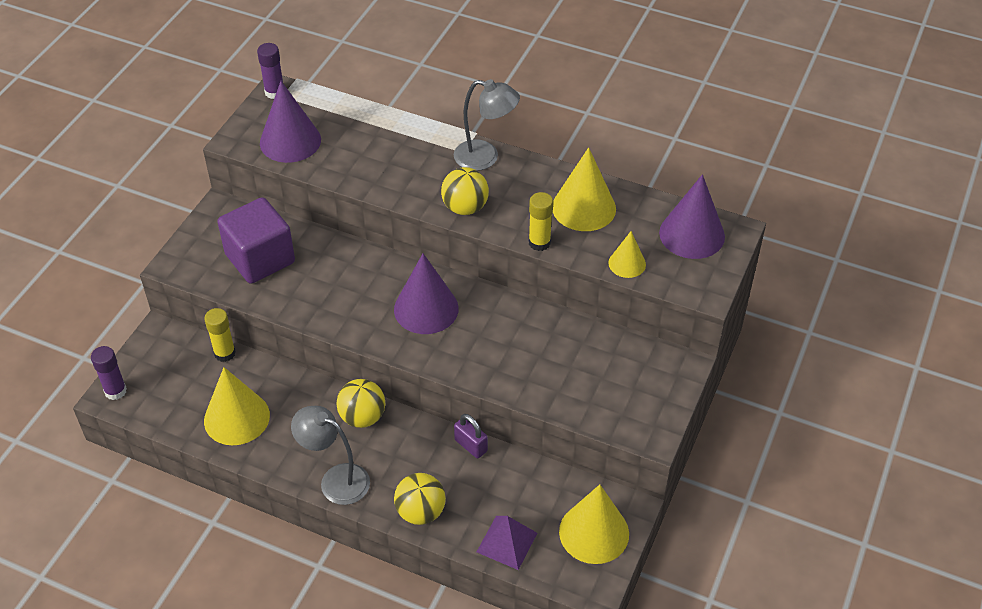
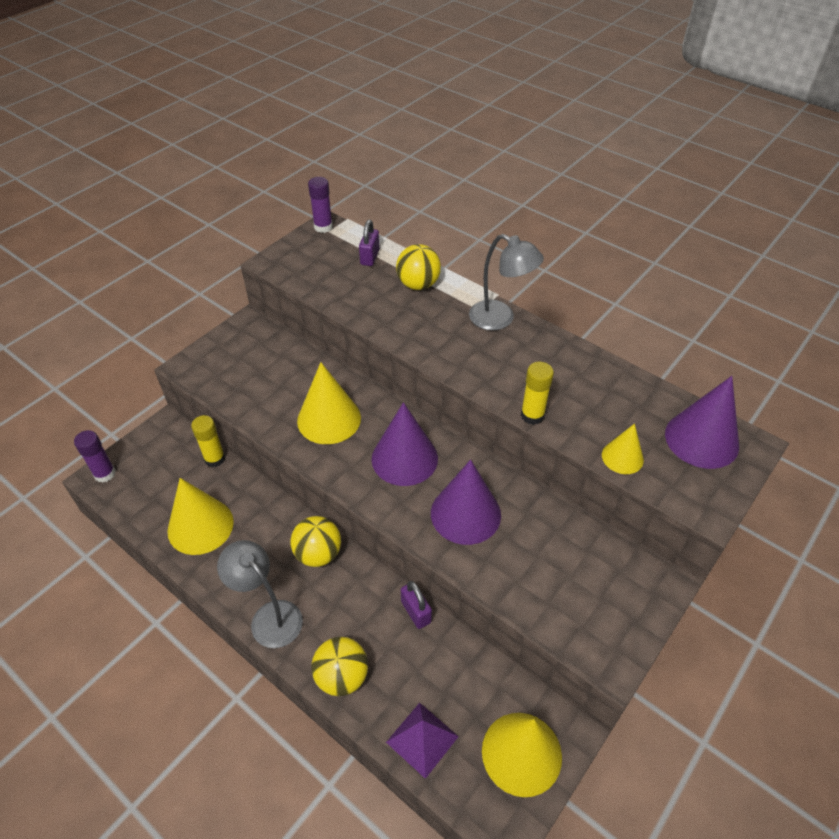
camera: 15 degrees right, 0 degrees up
purple cube [218,197,295,284] -> none
purple cone [260,81,321,163] -> purple cone moved to [431,460,501,545]
yellow ball [441,167,489,215] -> yellow ball moved to [396,244,441,290]
yellow cone [553,147,616,231] -> yellow cone moved to [297,362,361,444]
none -> purple padlock [359,220,380,266]

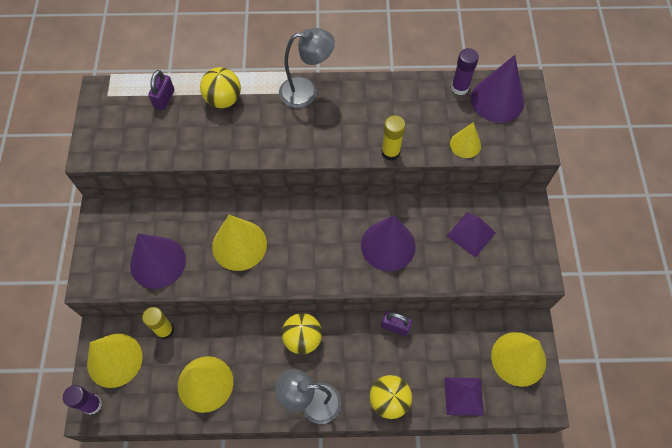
camera: 40 degrees left, 15 degrees up
purple glue stick [308,177,333,233] -> purple glue stick moved to [451,48,479,95]
purple padlock [359,220,380,266] -> purple padlock turned 45 degrees clockwise [148,70,174,110]
purple cone [372,402,438,486] -> purple cone moved to [130,233,186,289]
none -> yellow cone [87,333,142,388]
none -> purple pyramid [447,212,496,258]

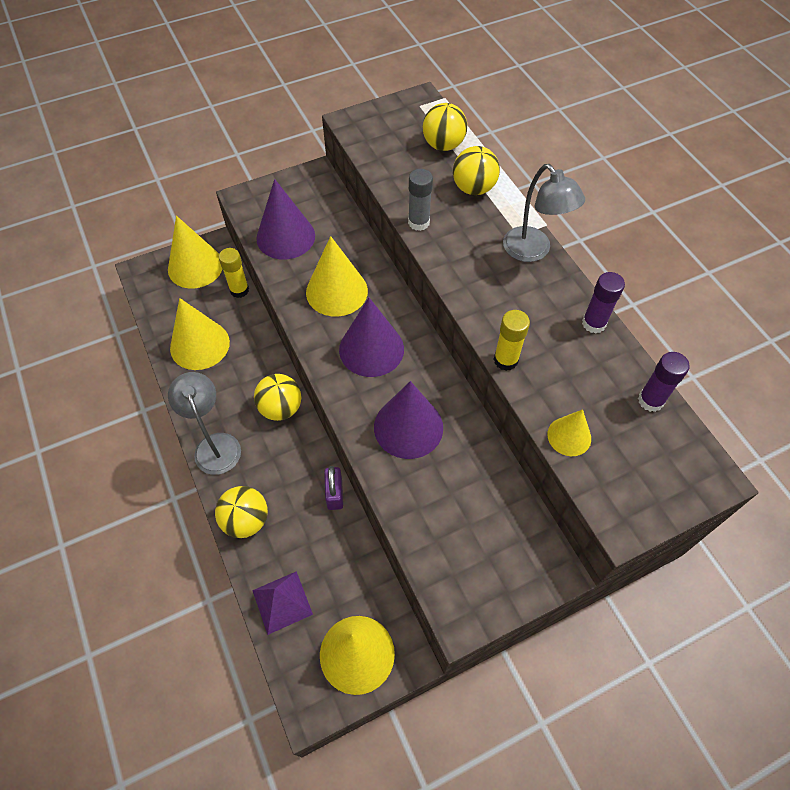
camera: 65 degrees right, 5 degrees down
purple glue stick [63,385,102,415] -> purple glue stick moved to [582,272,625,334]
purple padlock [148,70,174,110] -> yellow ball [423,103,467,151]
purple pyramid [447,212,496,258] -> none
purple cone [471,55,524,123] -> purple cone moved to [339,298,404,377]
none -> grey glue stick [408,169,433,231]

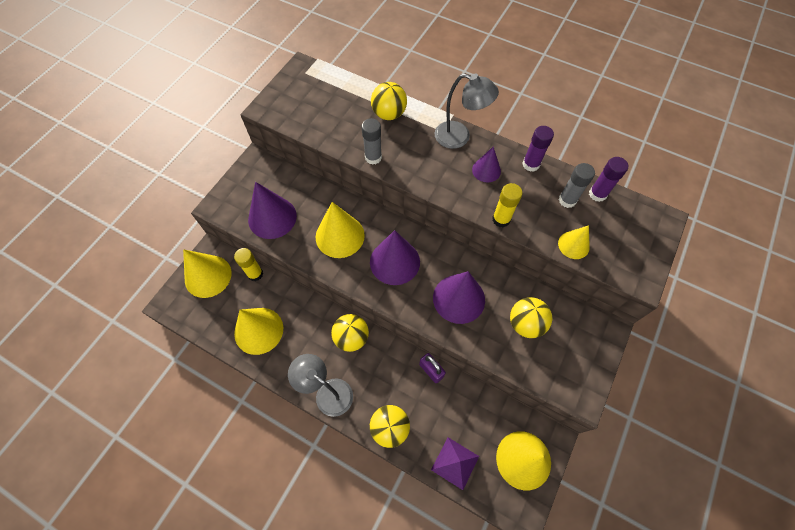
camera: 35 degrees left, 5 degrees up
yellow ball [423,103,467,151] -> yellow ball moved to [510,297,552,338]
none -> purple cone [472,146,501,183]
none -> grey glue stick [558,163,595,208]

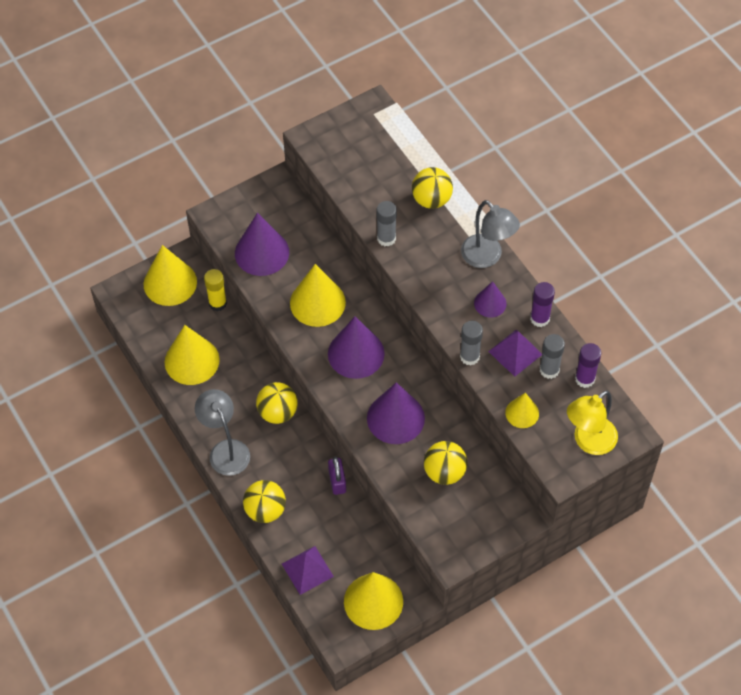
camera: 30 degrees right, 5 degrees down
yellow glue stick [492,183,523,228] -> grey glue stick [460,321,483,366]
none -> purple pyramid [488,330,542,377]
none -> yellow lamp [567,391,618,455]

